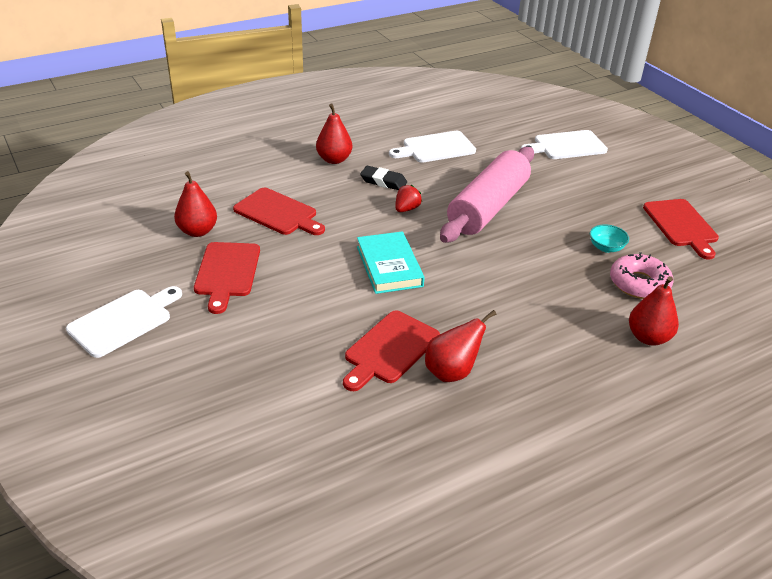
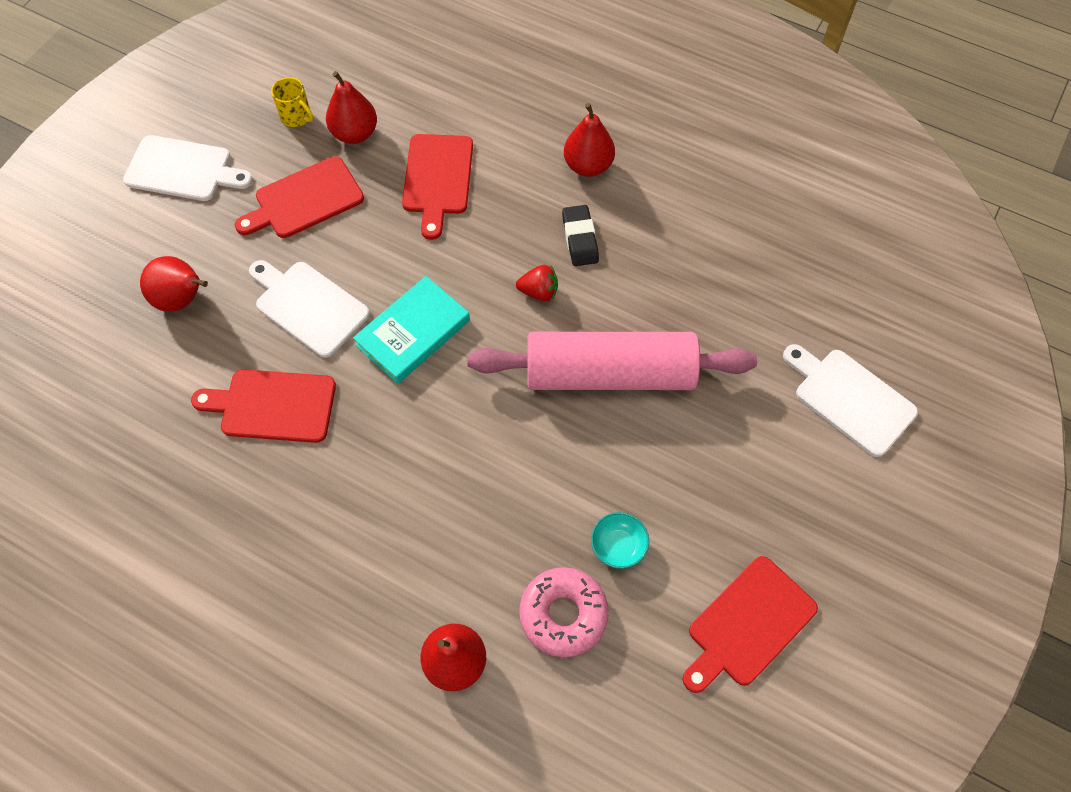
camera: 60 degrees right, 25 degrees up
white cutting board [389,131,476,163] -> white cutting board moved to [249,260,370,358]
red pear [425,310,496,382] -> red pear moved to [140,256,208,312]
none -> yellow mug [271,77,314,127]

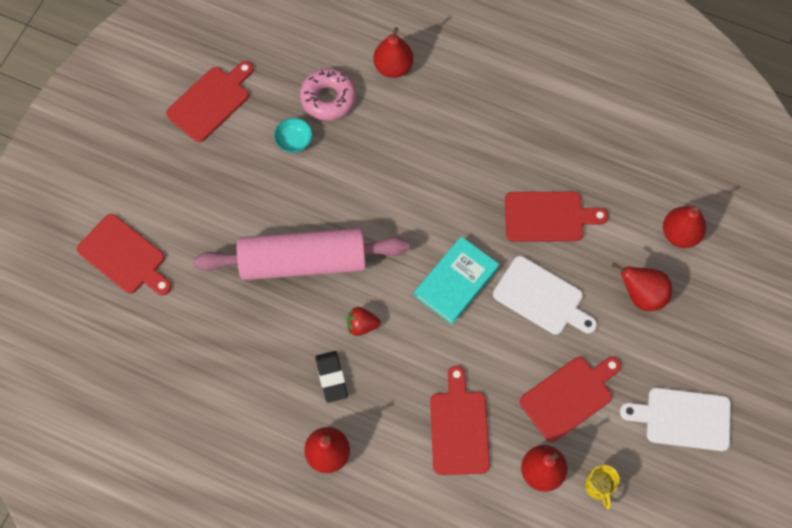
camera: 175 degrees right, 5 degrees up
yellow mug [271,77,314,127] -> yellow mug turned 135 degrees counterclockwise [585,465,620,510]
white cutting board [783,344,918,457] -> red cutting board [77,214,172,295]
none -> red pear [663,206,706,248]

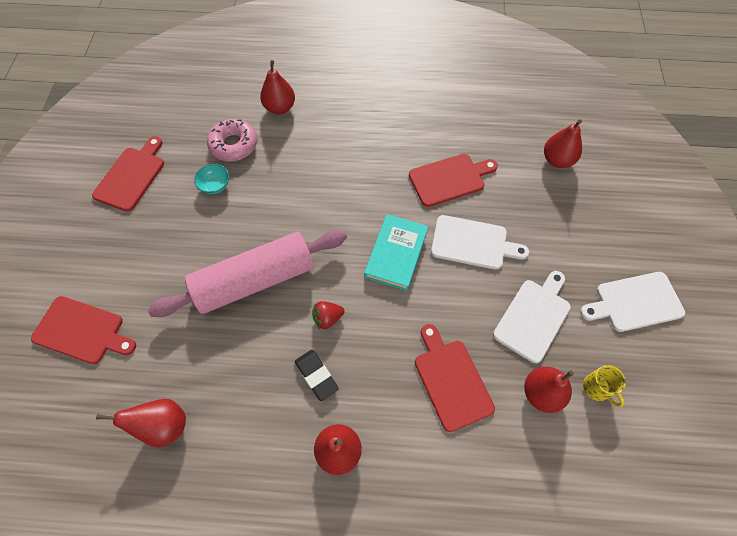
camera: 20 degrees left, 5 degrees down
red cutting board [519,357,621,442] -> white cutting board [493,271,571,363]
red pear [612,263,672,311] -> red pear moved to [96,399,186,448]

